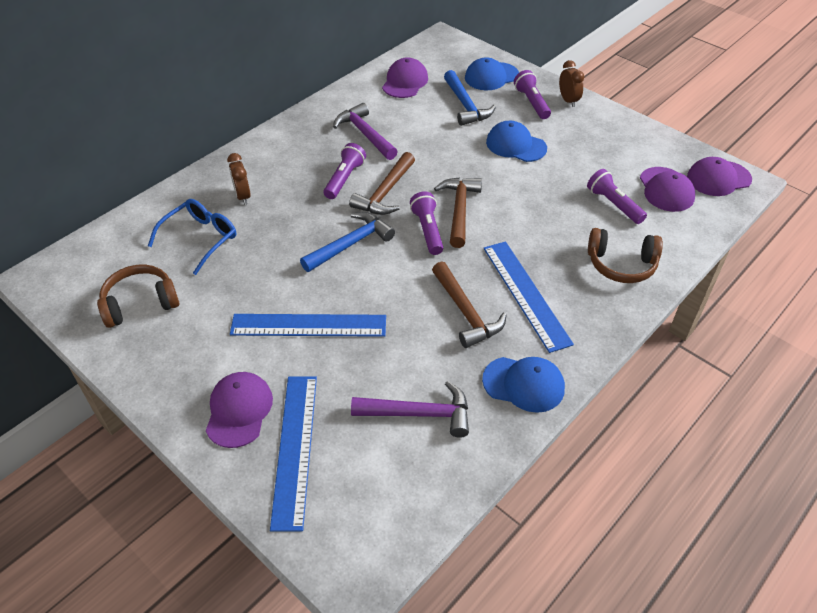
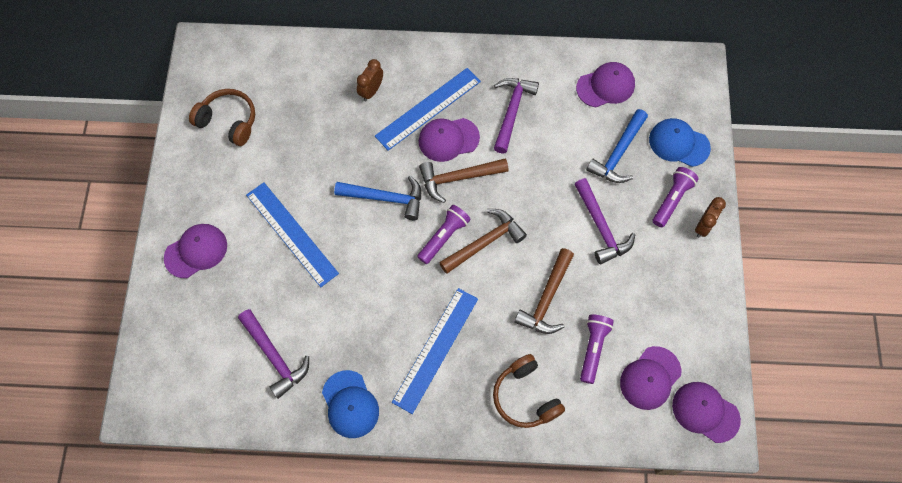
camera: 50 degrees right, 20 degrees up
blue glasses [148,199,236,275] -> none
blue ruler [270,376,317,532] -> blue ruler moved to [375,68,481,151]
purple flashlight [324,143,366,199] -> purple cap [419,118,480,162]
brown hammer [432,261,506,348] -> brown hammer moved to [514,248,574,334]
blue cap [486,121,547,162] -> purple hammer [574,178,636,264]

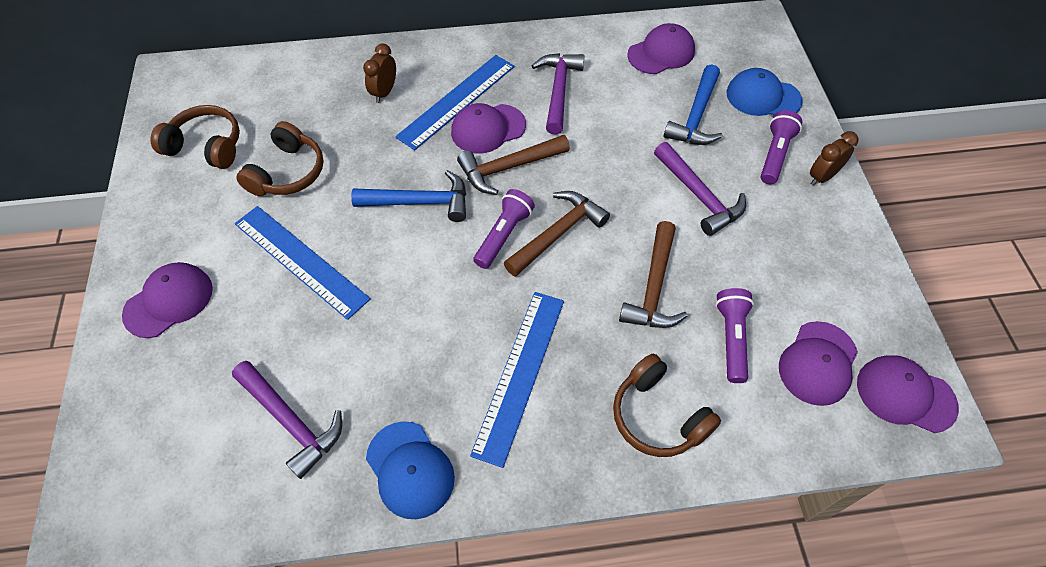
camera: 10 degrees left, 10 degrees down
brown clock [695,197,726,237] -> brown clock turned 150 degrees counterclockwise [810,131,859,186]
none -> brown headphones [236,121,324,196]

